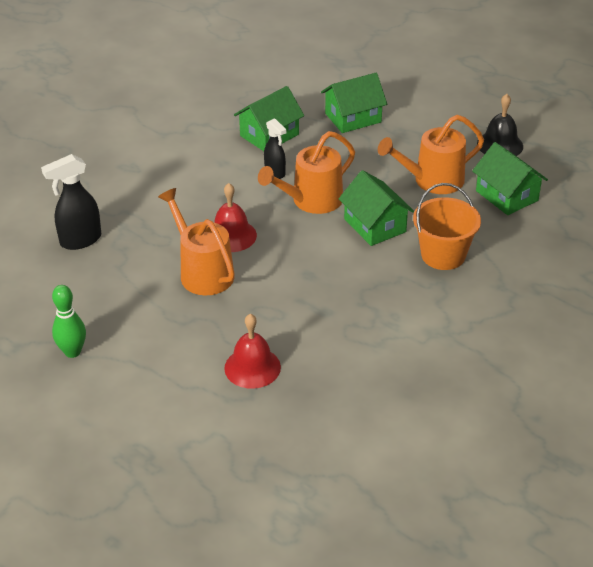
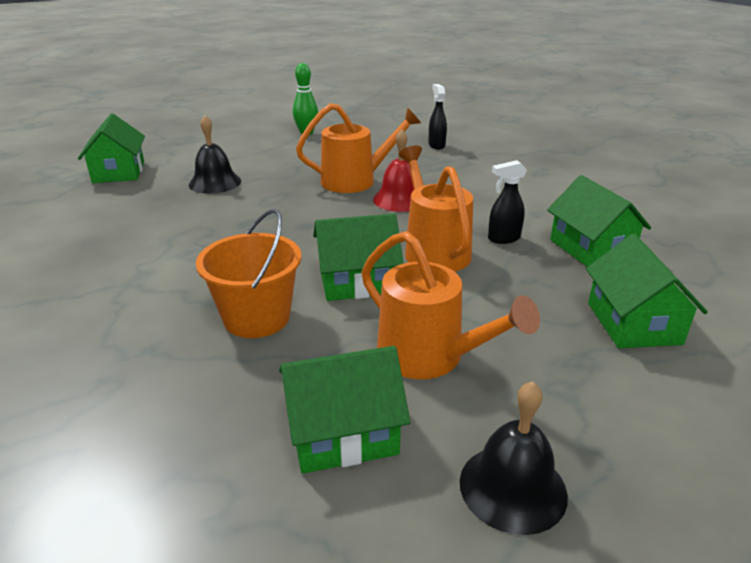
camera: 110 degrees right, 10 degrees down
black spray bottle [41,154,101,250] -> black spray bottle [428,84,447,149], size x0.65
red bell [224,314,281,389] -> black bell [189,115,241,194]
orange watering can [378,115,484,194] -> orange watering can turned 135 degrees clockwise [362,231,540,379]
none -> green house [78,113,145,183]

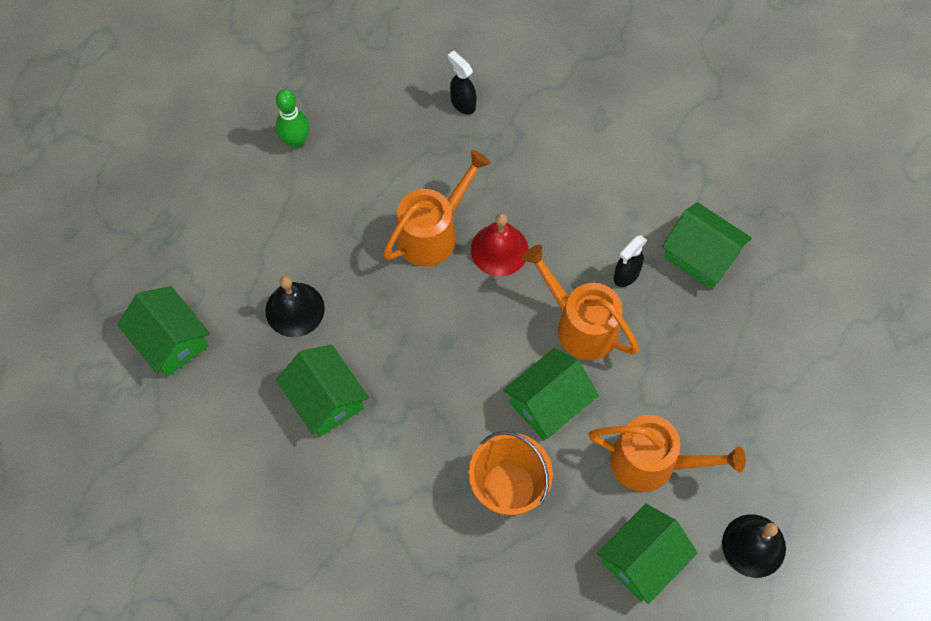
camera: 30 degrees left, 35 degrees up
green house [586,234,708,348] -> green house moved to [276,345,369,437]

